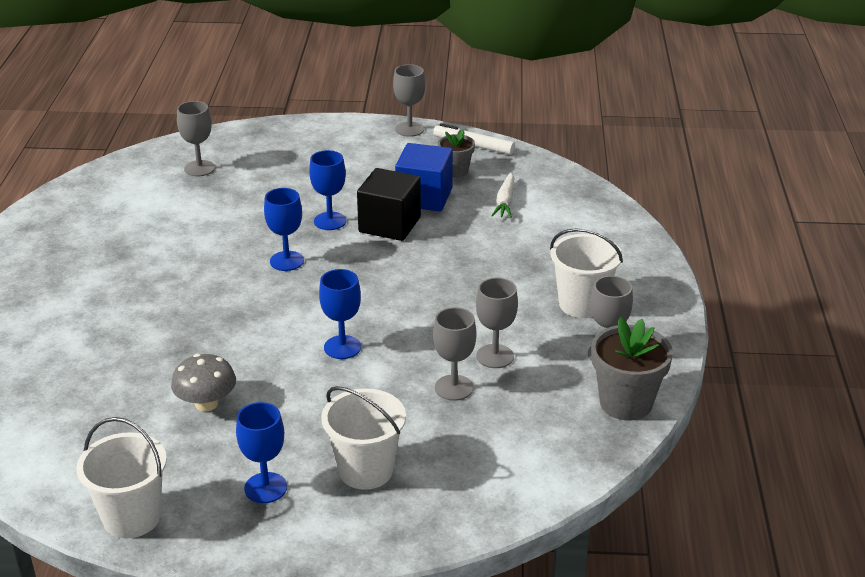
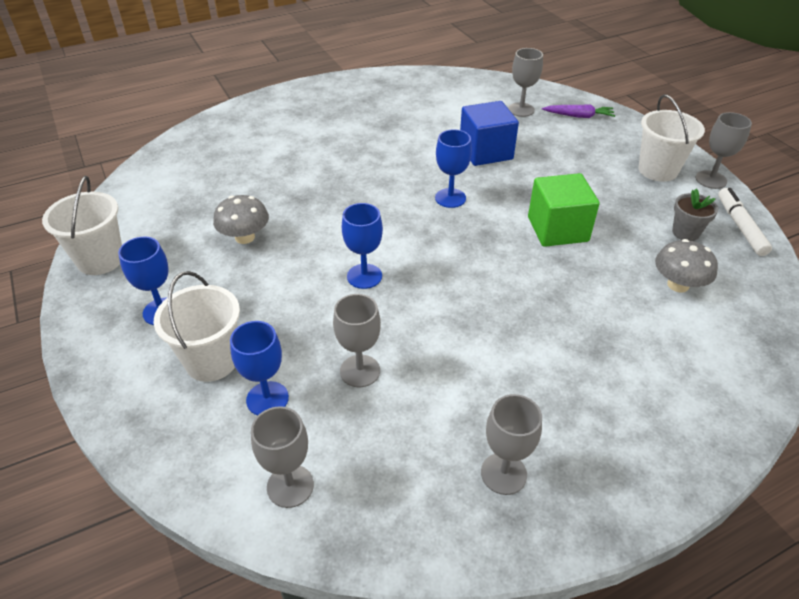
camera: 60 degrees right, 10 degrees up
blue goblet [309,150,346,230] -> blue goblet moved to [230,321,289,415]
black cube [357,168,421,241] -> green cube [528,173,600,247]
blue cube [395,143,453,211] -> blue cube moved to [460,101,519,166]
grey goblet [476,278,518,368] -> grey goblet moved to [251,406,314,508]
white carrot [491,173,514,218] -> grey mushroom [655,239,718,293]
white bucket [550,228,623,318] -> white bucket moved to [638,94,705,182]
grey flower pot [591,317,673,420] -> none
none -> purple carrot [542,105,615,118]

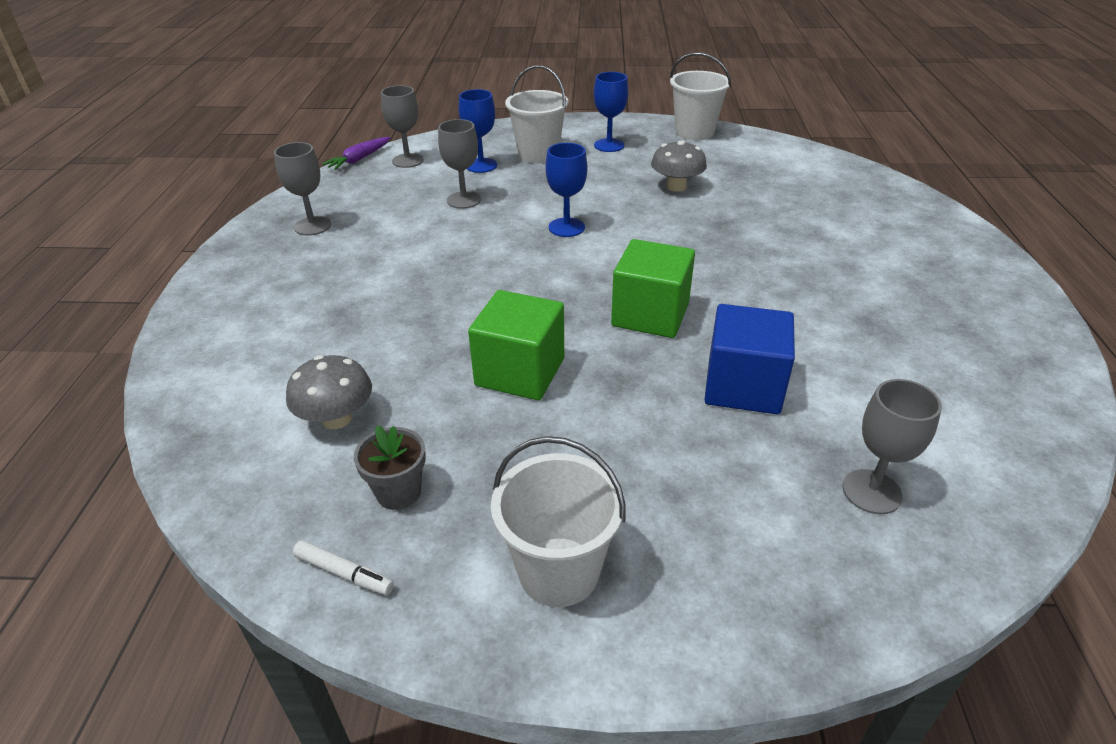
camera: 120 degrees right, 5 degrees down
blue goblet [435,129,472,208] -> green cube [611,239,695,338]
purple carrot [542,105,615,118] -> purple carrot moved to [322,137,391,170]
grey goblet [695,112,752,189] -> none
white marker [718,188,772,256] -> white marker [293,540,394,595], size x0.63

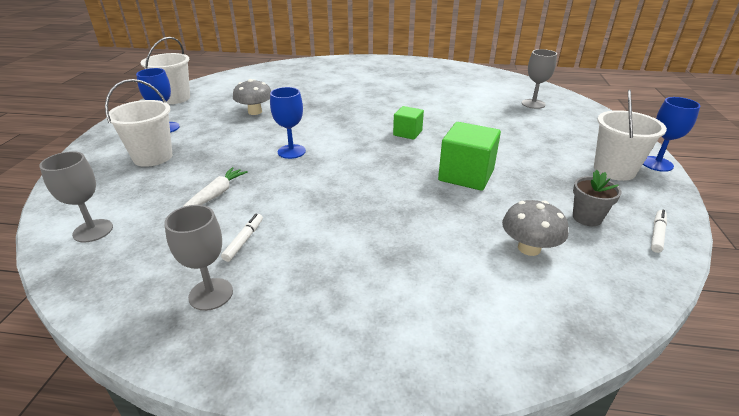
camera: 85 degrees left, 5 degrees down
purple carrot [322,137,391,170] -> none
grey goblet [438,119,481,209] -> white carrot [183,167,248,207]
blue goblet [459,89,497,173] -> blue goblet moved to [643,97,700,172]
green cube [611,239,695,338] -> green cube [393,106,424,140], size x0.59
blue cube [704,304,795,414] -> none
none -> white marker [221,214,263,262]

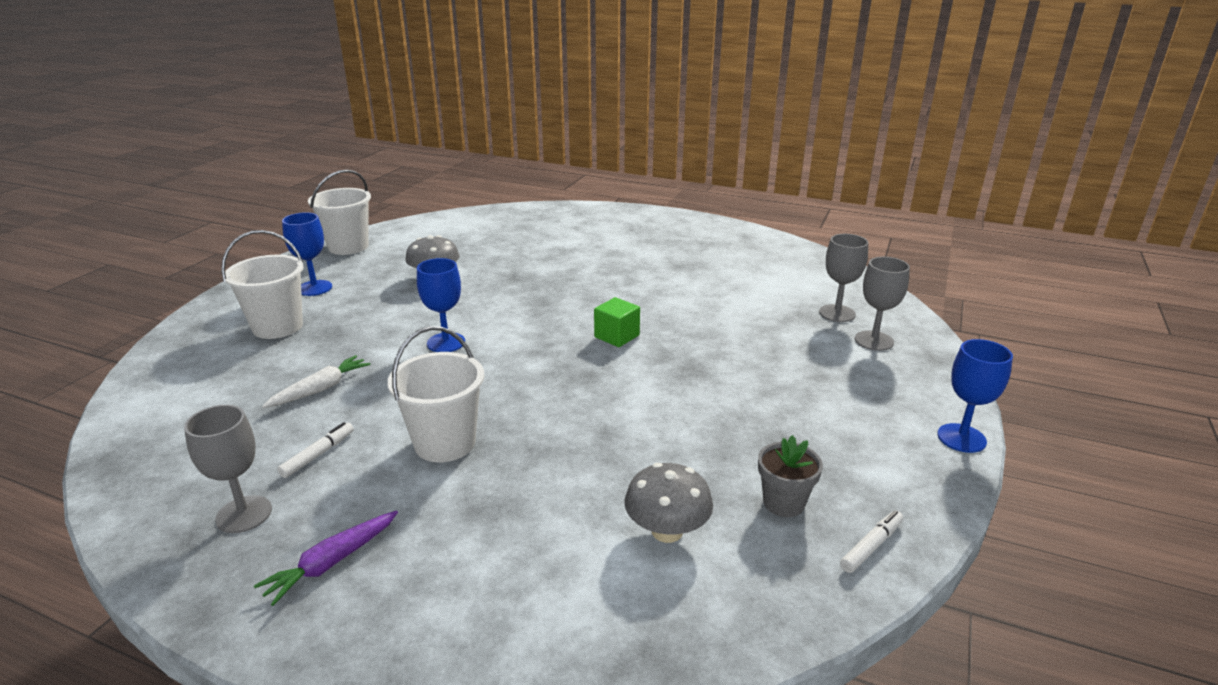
camera: 15 degrees right, 5 degrees down
grey goblet [39,151,113,243] -> grey goblet moved to [855,257,910,351]
green cube [438,122,501,191] -> none
white bucket [594,90,667,181] -> white bucket moved to [387,326,484,462]
none -> purple carrot [254,510,398,606]

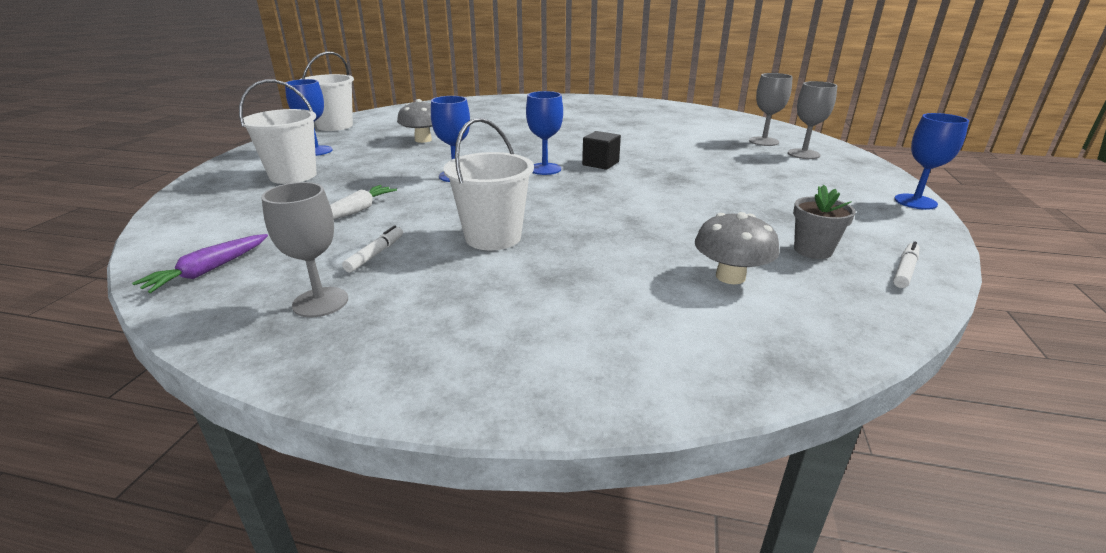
camera: 10 degrees left, 0 degrees up
purple carrot [254,510,398,606] -> purple carrot moved to [132,234,268,293]
green cube [594,297,640,347] -> black cube [582,131,621,170]
none -> blue goblet [526,91,563,175]

